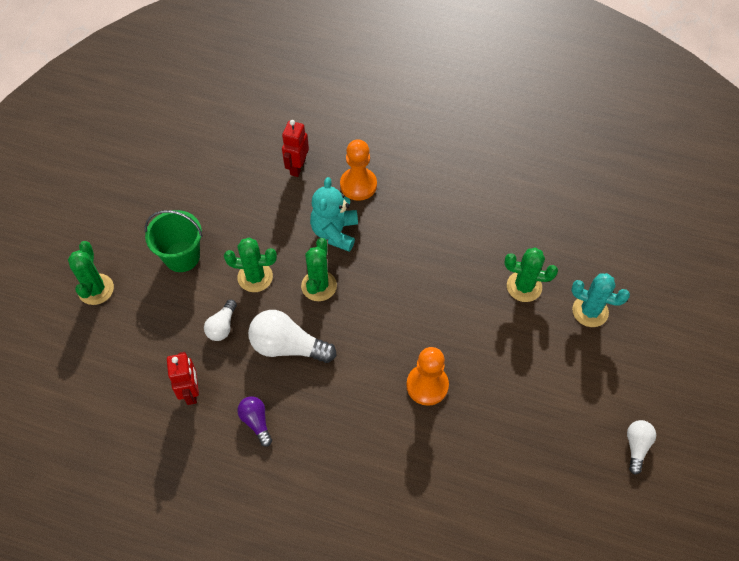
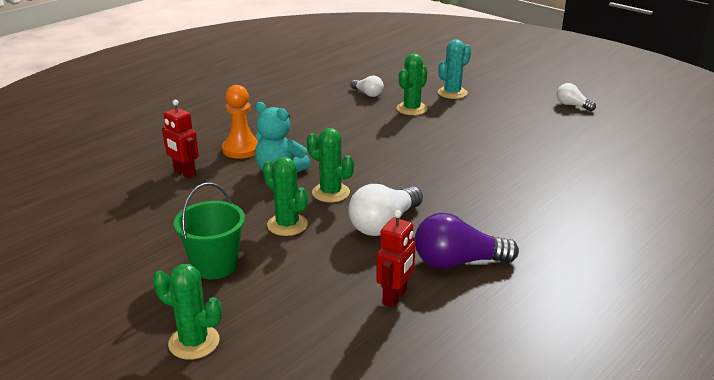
camera: 65 degrees left, 30 degrees down
red robot [167,352,199,405] -> red robot turned 105 degrees clockwise [376,210,416,308]
white light bulb [204,300,237,341] -> white light bulb moved to [351,75,384,97]
green cactus [224,237,277,292] -> green cactus turned 75 degrees counterclockwise [263,157,308,236]
purple light bulb [237,396,272,447] -> purple light bulb [415,213,519,269], size x1.77
orange pawn [406,347,449,406] -> none

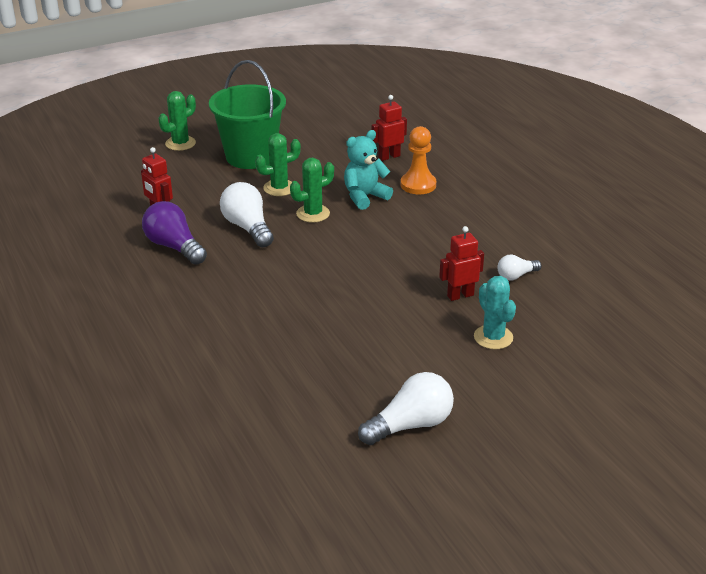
camera: 110 degrees right, 5 degrees up
green bucket [174,183,245,279] -> green bucket [209,60,286,169], size x1.57
green cactus [396,53,428,115] -> red robot [439,226,484,301]
purple light bulb [415,213,519,269] -> purple light bulb turned 60 degrees counterclockwise [142,201,207,265]
white light bulb [557,83,596,111] -> white light bulb [358,372,454,445], size x1.77

